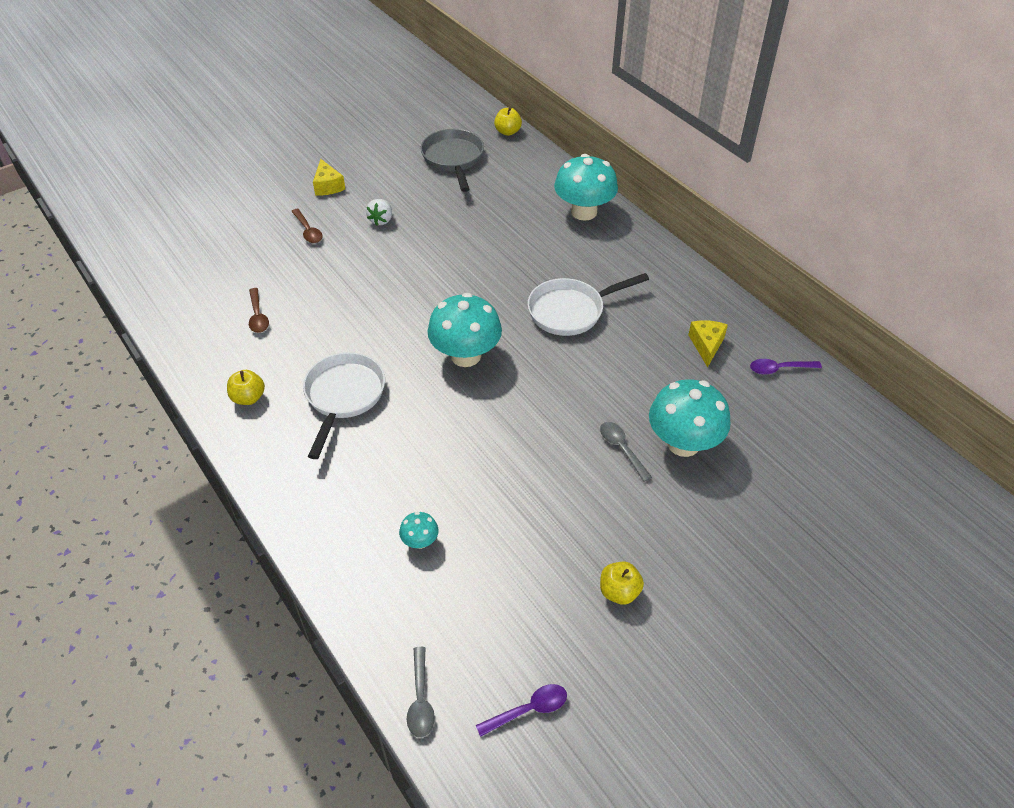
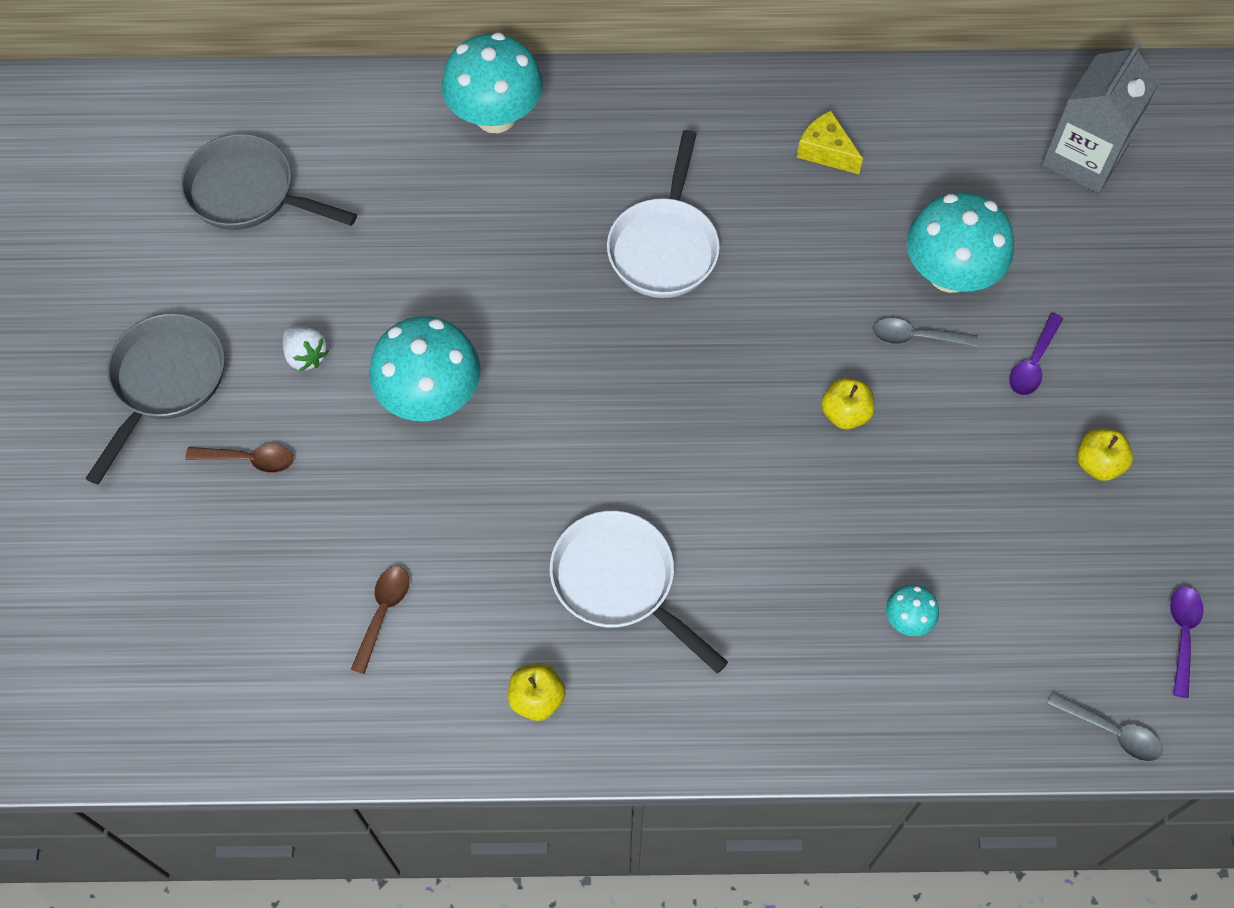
camera: 55 degrees left, 15 degrees up
brown spoon [249,288,269,333] -> brown spoon turned 90 degrees counterclockwise [351,566,409,674]
yellow cheese [313,159,345,196] -> grey pan [85,313,225,485]
turquoise mushroom [427,293,502,367] -> turquoise mushroom moved to [369,316,481,421]
yellow apple [494,107,522,136] -> yellow apple moved to [821,378,875,429]
purple spoon [750,359,822,375] -> purple spoon moved to [1009,313,1063,396]
none -> grey carton [1042,42,1159,193]

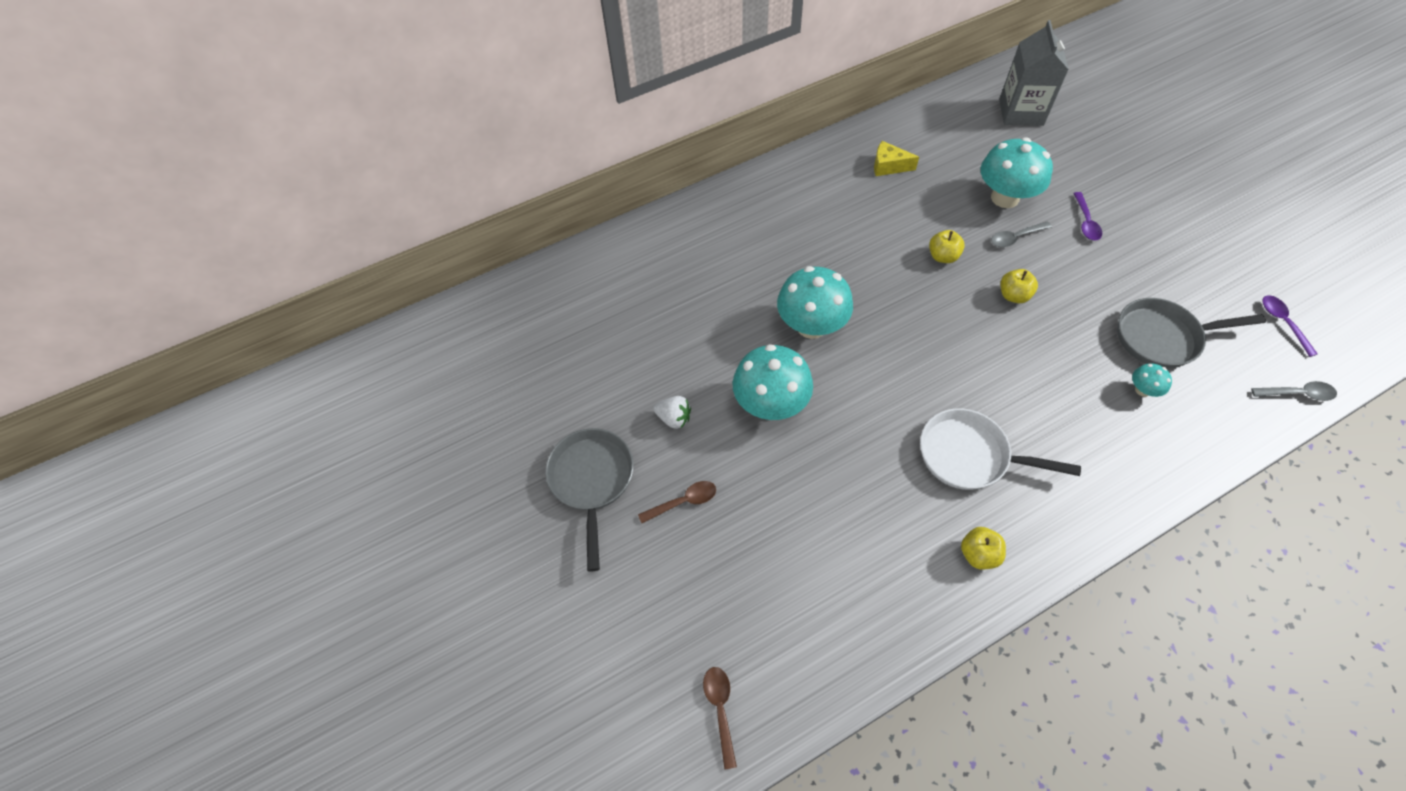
camera: 25 degrees left, 5 degrees down
grey pan [180,134,357,230] -> grey pan moved to [1117,298,1266,368]
brown spoon [351,566,409,674] -> brown spoon moved to [703,667,737,770]
turquoise mushroom [442,32,543,133] -> turquoise mushroom moved to [777,266,853,339]
white pan [607,130,720,298] -> none
yellow apple [1077,428,1133,481] -> yellow apple moved to [929,230,965,263]

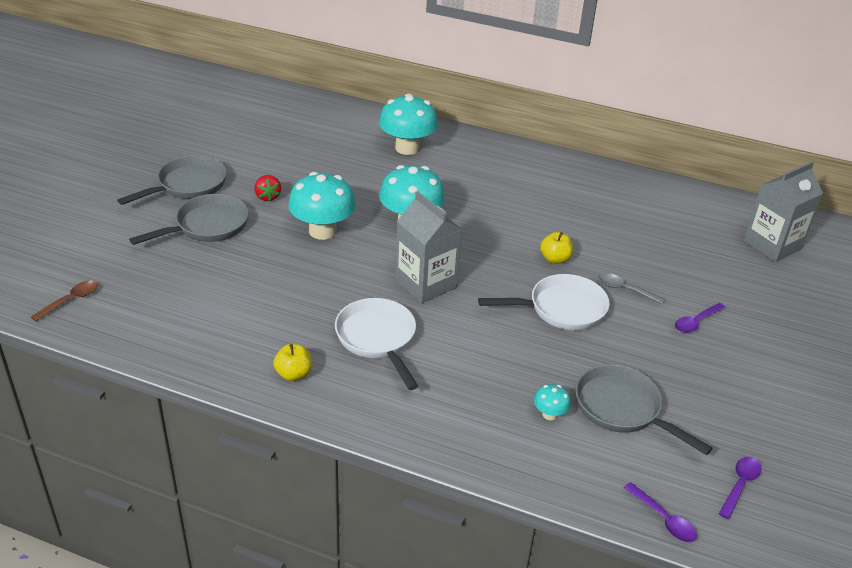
camera: 45 degrees right, 20 degrees down
brown spoon [638,481,716,523] -> grey pan [129,194,249,245]
white strawberry [654,396,691,429] -> red strawberry [254,175,281,201]
yellow cheese [874,141,919,176] -> none
turquoise mushroom [981,137,1053,208] -> turquoise mushroom moved to [379,94,438,155]
yellow apple [1000,269,1038,303] -> white pan [478,274,610,330]
grey spoon [1251,381,1337,401] -> purple spoon [624,482,697,542]
none -> grey carton [395,191,462,303]

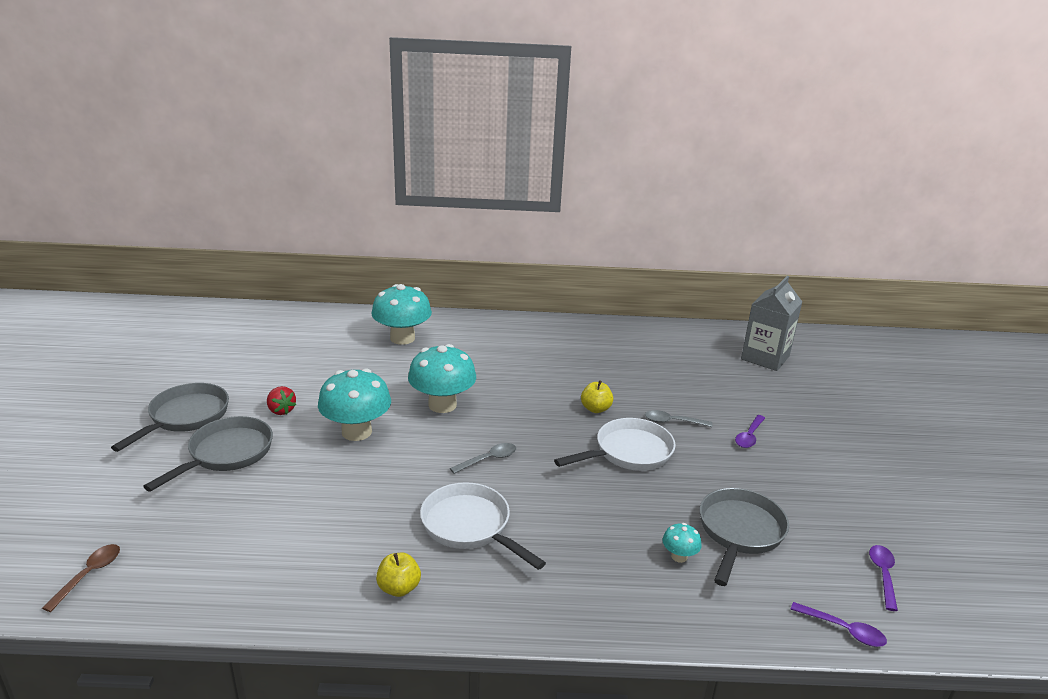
camera: 20 degrees left, 10 degrees down
grey carton [395,191,462,303] -> grey spoon [450,443,516,474]
grey pan [575,364,713,455] -> grey pan turned 90 degrees clockwise [700,488,789,586]

